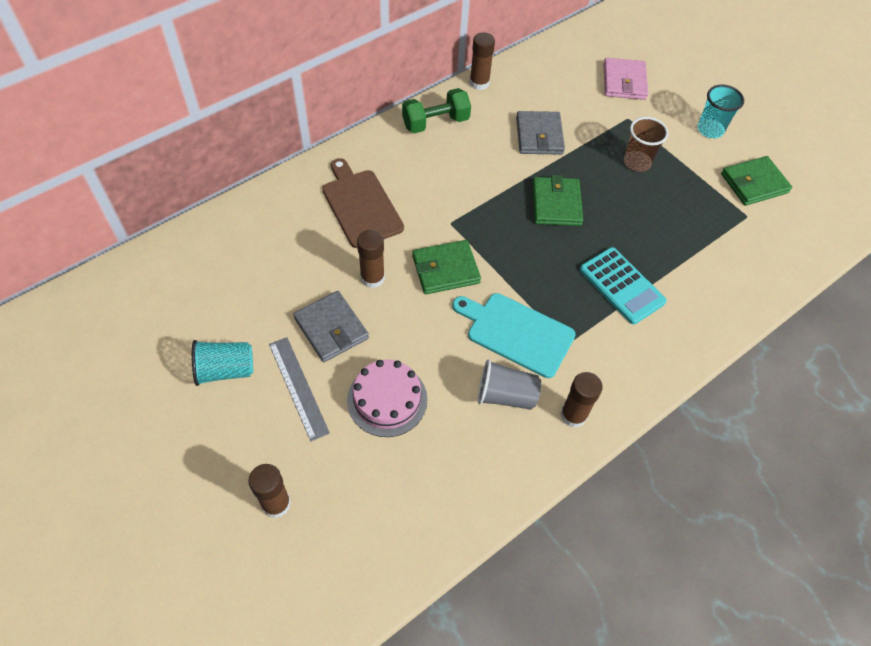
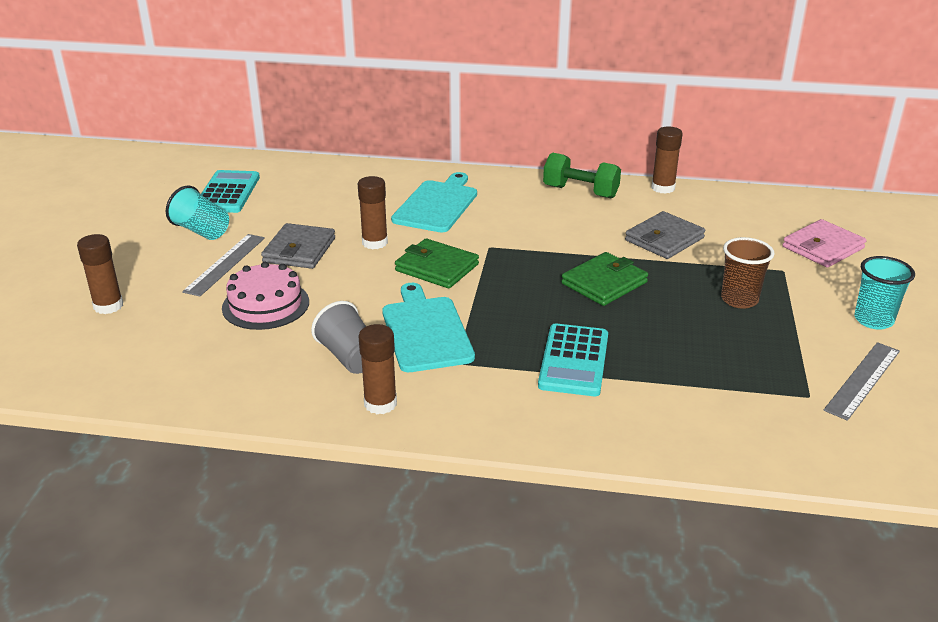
camera: 50 degrees right, 25 degrees down
brown cutting board [322,158,404,248] -> turquoise cutting board [391,172,477,232]
green wallet [721,156,792,206] -> grey ruler [823,342,900,421]
none -> turquoise calculator [201,170,260,213]

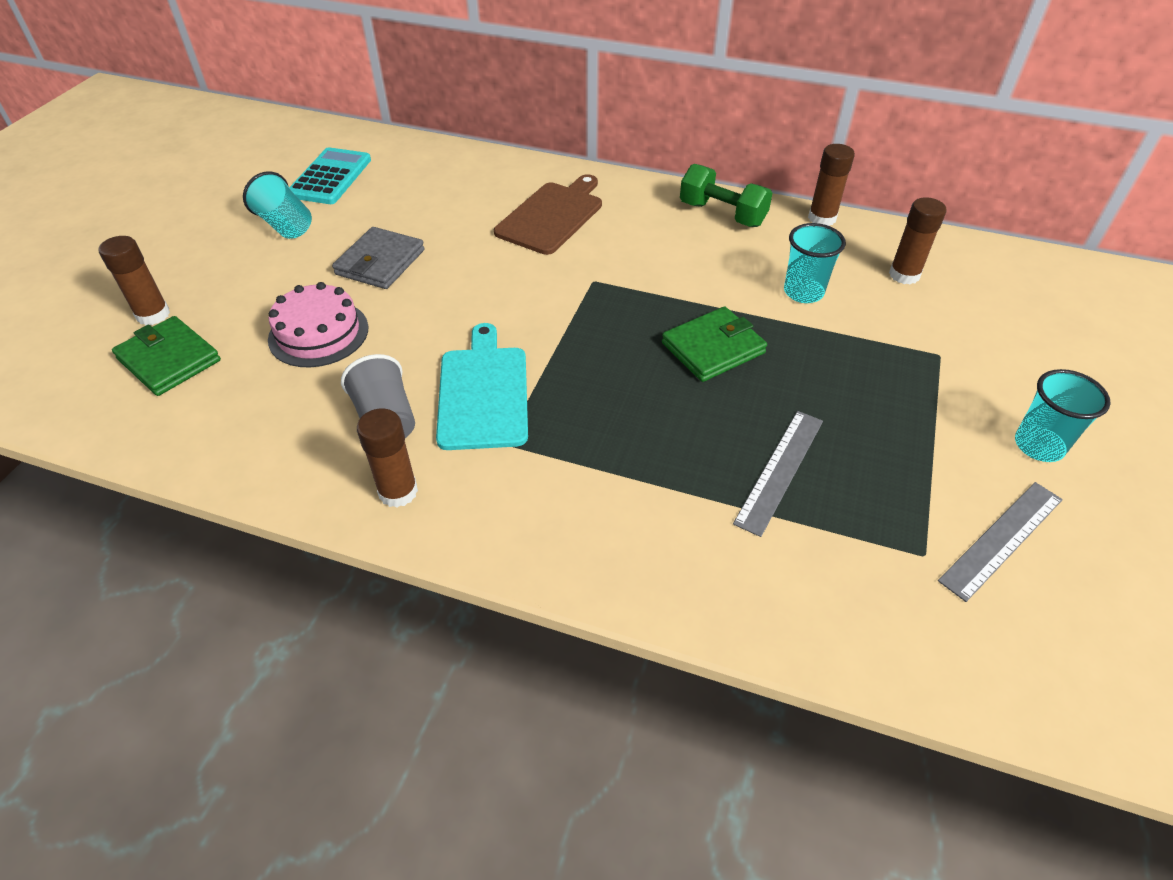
camera: 10 degrees right, 15 degrees up
grey ruler [182,234,265,296] -> grey ruler moved to [733,411,823,537]
brown glue stick [358,176,388,249] -> brown glue stick moved to [889,197,947,284]
turquoise cutting board [391,172,477,232] -> brown cutting board [494,174,602,255]
green wallet [395,238,479,288] -> green wallet moved to [112,316,221,396]
turquoise calculator [538,324,608,396] -> none
grey wallet [625,211,705,259] -> turquoise cup [784,223,846,303]
brown cup [721,237,774,309] -> none
pink wallet [783,219,867,268] -> none

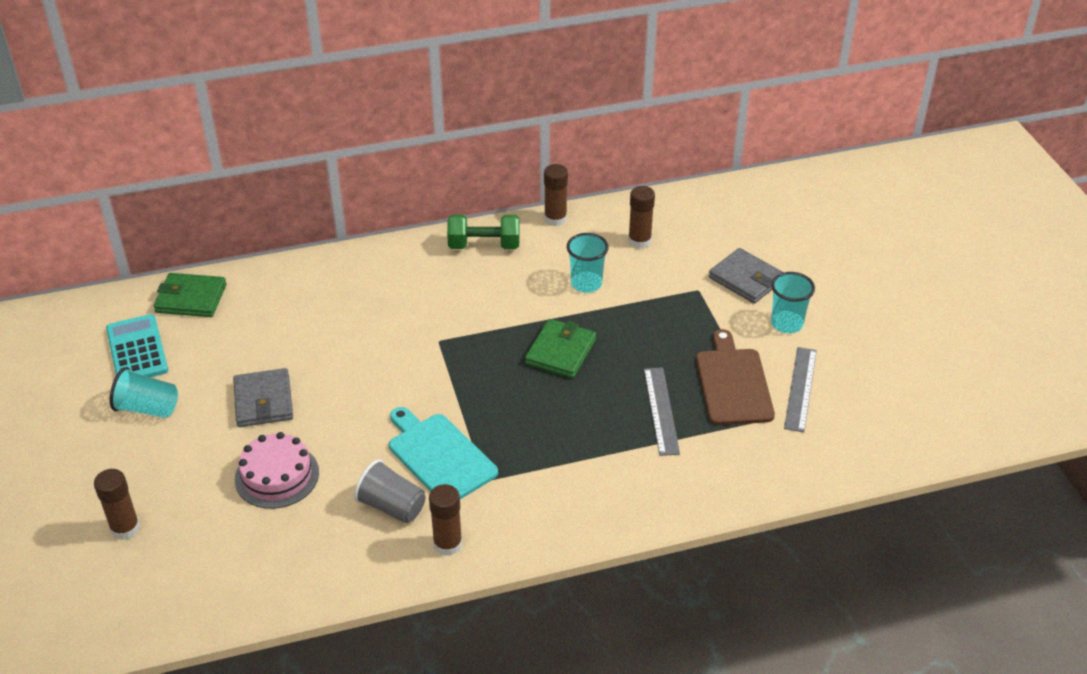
camera: 35 degrees left, 5 degrees down
green wallet [112,316,221,396] -> green wallet moved to [154,273,227,317]
brown cutting board [494,174,602,255] -> brown cutting board moved to [696,329,775,425]
none -> grey wallet [709,248,784,304]

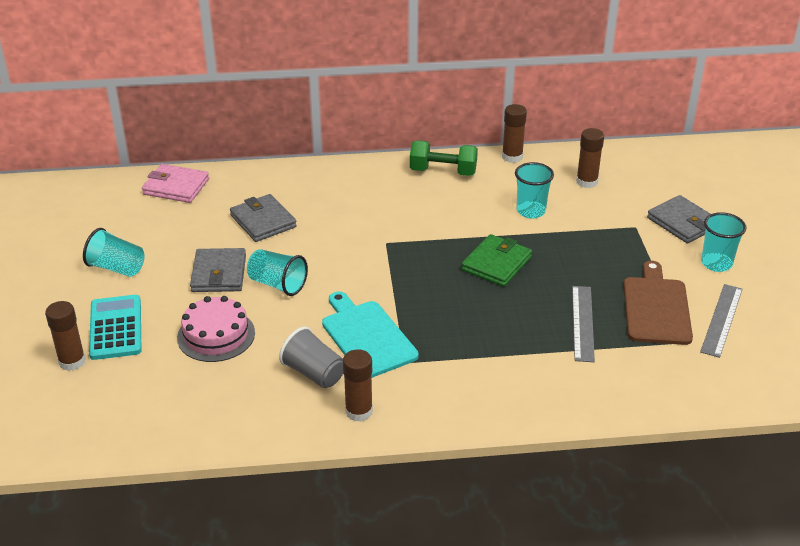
camera: 10 degrees right, 5 degrees down
turquoise calculator [106,314,168,377] -> turquoise calculator moved to [89,295,141,360]
green wallet [154,273,227,317] -> pink wallet [142,164,209,203]
none -> grey wallet [230,194,297,242]
none -> turquoise cup [247,249,308,296]

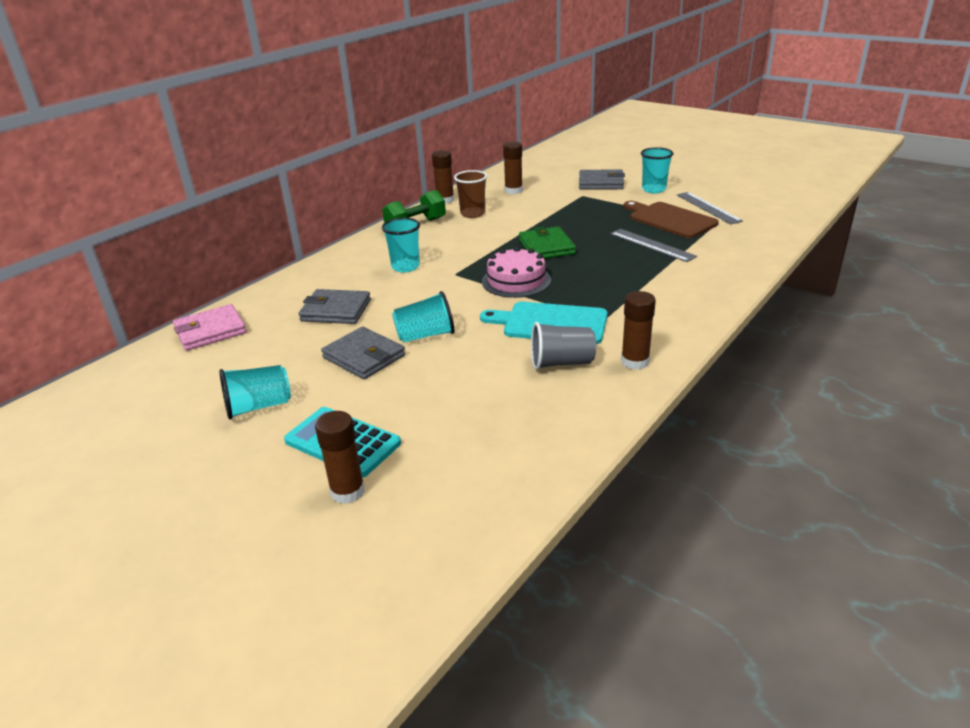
camera: 45 degrees left, 5 degrees down
pink cake [177,296,255,362] -> pink cake moved to [482,247,551,298]
turquoise cup [515,162,554,219] -> turquoise cup moved to [382,218,420,273]
none -> brown cup [454,170,487,218]

